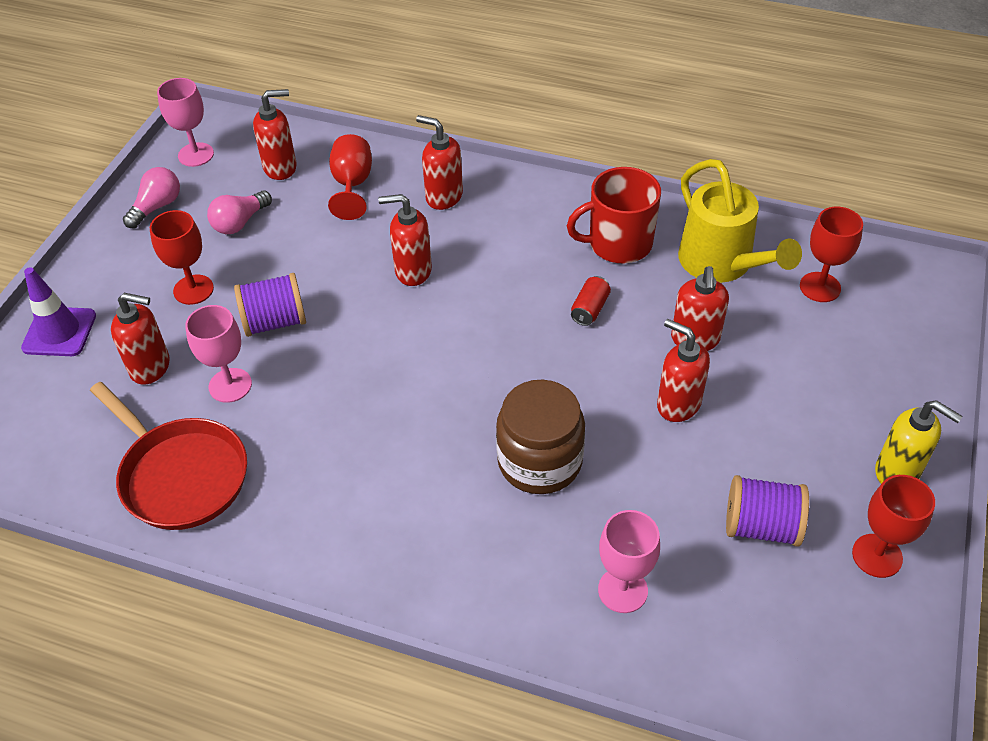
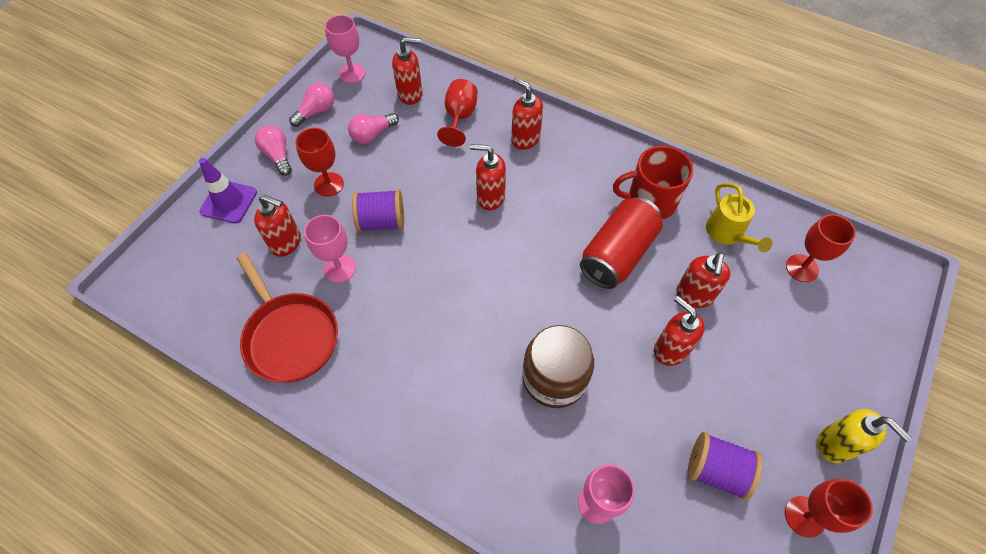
camera: 10 degrees right, 10 degrees up
red can [571,276,611,326] -> red can [580,197,663,289], size x2.33
yellow watering can [678,159,802,283] -> yellow watering can [706,183,772,253], size x0.66
none -> pink light bulb [255,125,292,176]

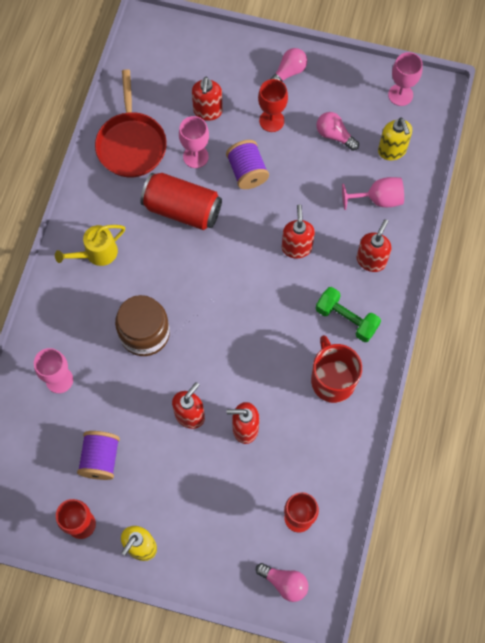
camera: 75 degrees right, 10 degrees up
purple traffic cone [199,158,257,224] -> none
red pan [237,253,338,383] -> red pan turned 45 degrees counterclockwise [95,69,167,177]
pink light bulb [289,83,334,127] -> pink light bulb moved to [256,563,308,602]
red soap dispenser [392,37,423,105] -> yellow soap dispenser [378,118,412,161]
red goblet [437,79,478,147] -> pink goblet [342,177,404,210]
red can [580,197,663,289] -> red can moved to [140,173,222,230]
yellow watering can [706,183,772,253] -> yellow watering can moved to [55,225,125,266]
none -> green dumbbell [316,287,381,342]

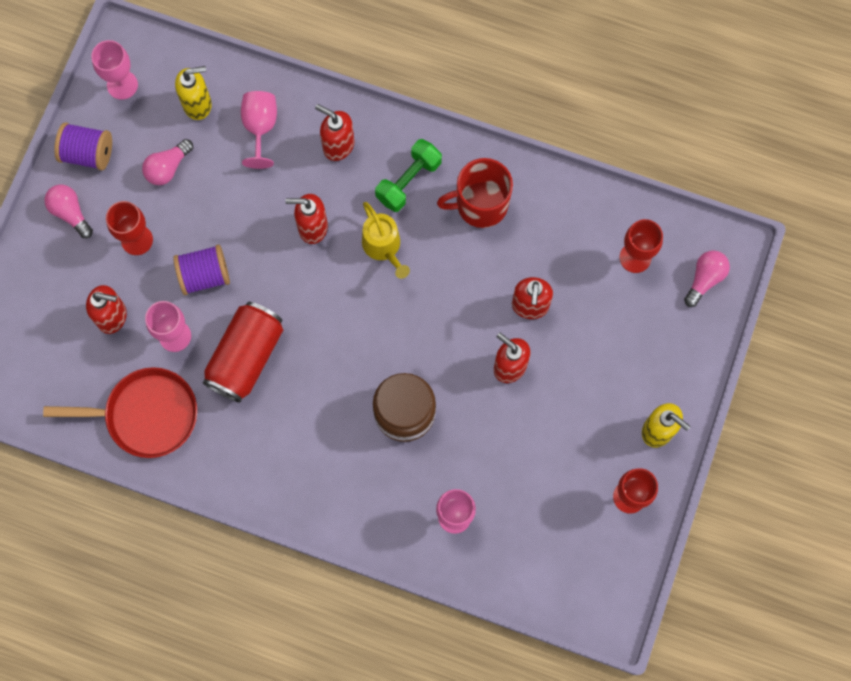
camera: 85 degrees left, 5 degrees up
yellow watering can [55,225,125,266] -> yellow watering can moved to [362,202,410,279]
purple spool [77,431,120,480] -> purple spool moved to [54,122,112,171]

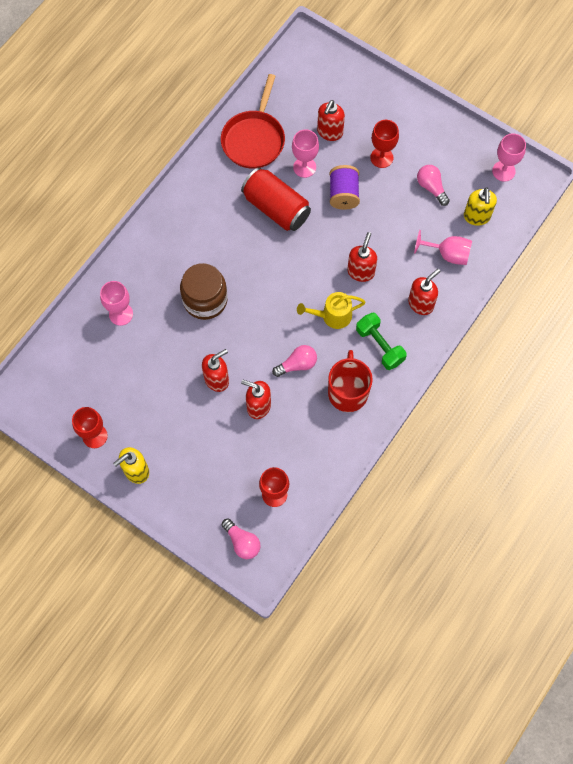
camera: 105 degrees right, 5 degrees down
pink light bulb [45,185,93,238] -> pink light bulb moved to [272,345,317,377]
purple spool [54,122,112,171] -> none

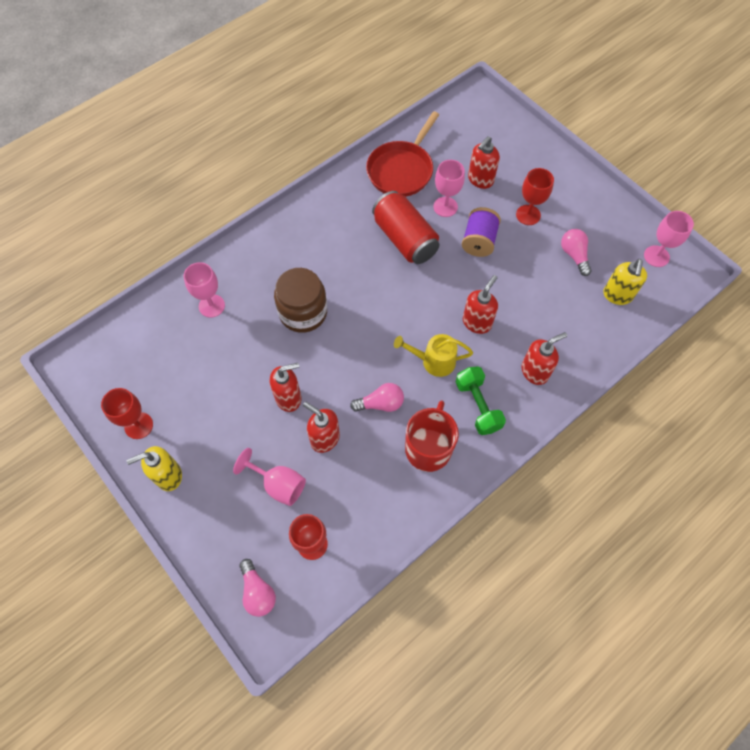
camera: 15 degrees right, 5 degrees down
pink goblet [414,230,472,265] -> pink goblet moved to [233,448,306,506]

